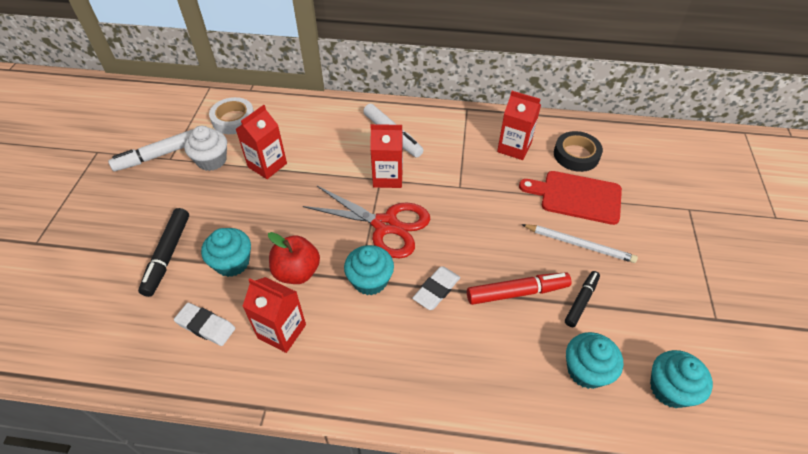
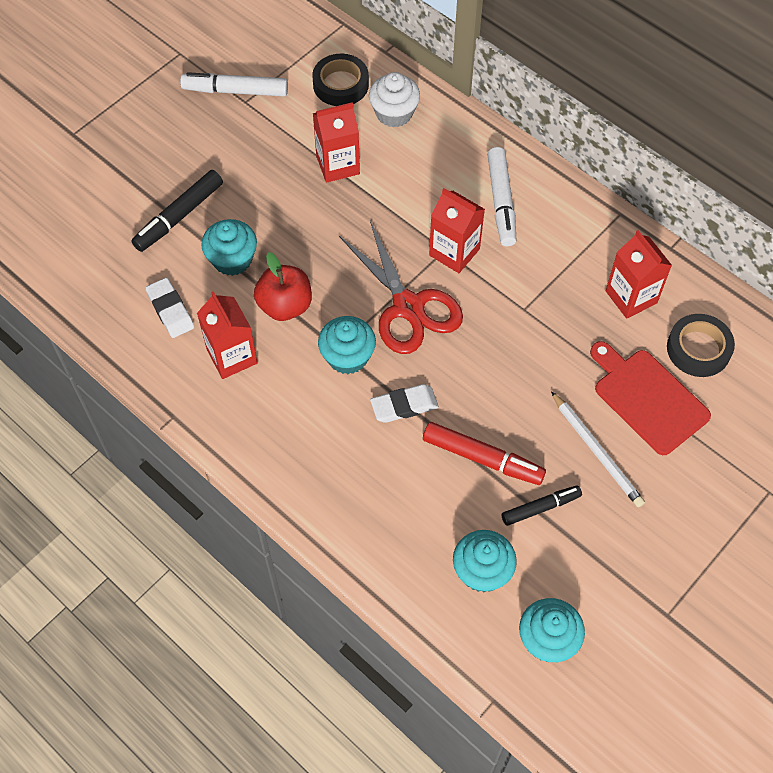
camera: 35 degrees right, 10 degrees up
white cupcake [184,126,227,171] -> white cupcake moved to [369,72,420,128]
white tape [209,97,254,134] -> black tape [312,54,369,106]

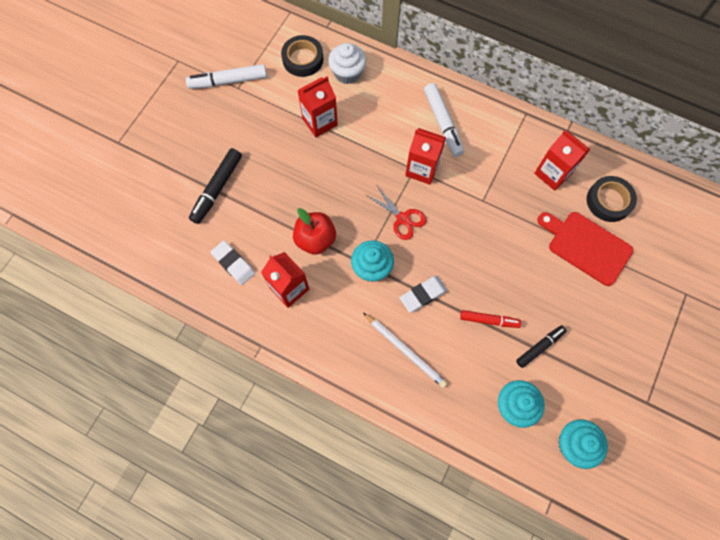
camera: 15 degrees left, 10 degrees up
turquoise cupcake [201,219,257,276] -> none
red scissors [339,221,463,354] -> red scissors [365,185,427,240], size x0.57
red marker [423,422,546,485] -> red marker [460,310,521,328], size x0.65
white pencil [551,391,645,507] -> white pencil moved to [363,313,447,388]

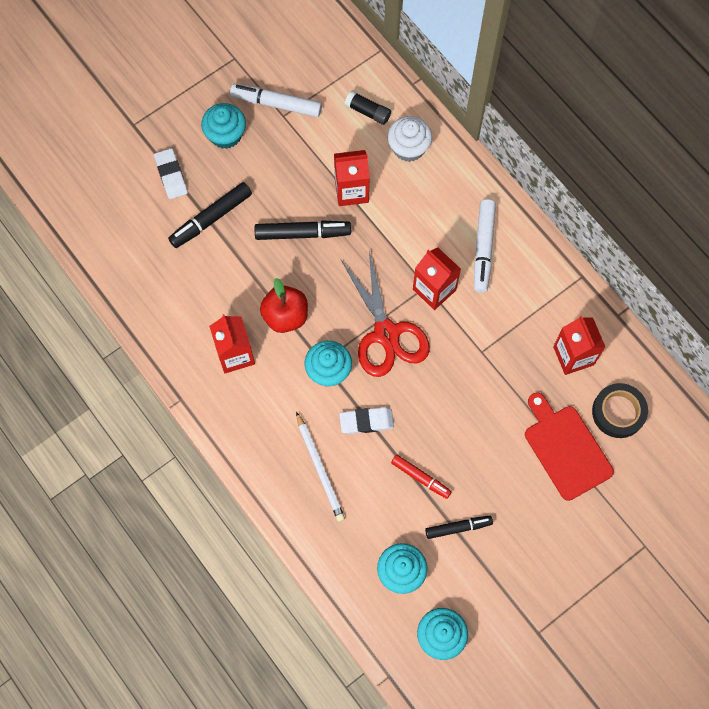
camera: 25 degrees right, 0 degrees up
white eraser [210,240,255,285] -> white eraser moved to [154,148,188,199]
black tape [281,35,324,77] -> black glue stick [345,91,391,125]
red scissors [365,185,427,240] -> red scissors [341,251,430,377], size x1.75
none -> turquoise cupcake [201,103,246,149]
none -> black marker [254,220,351,240]

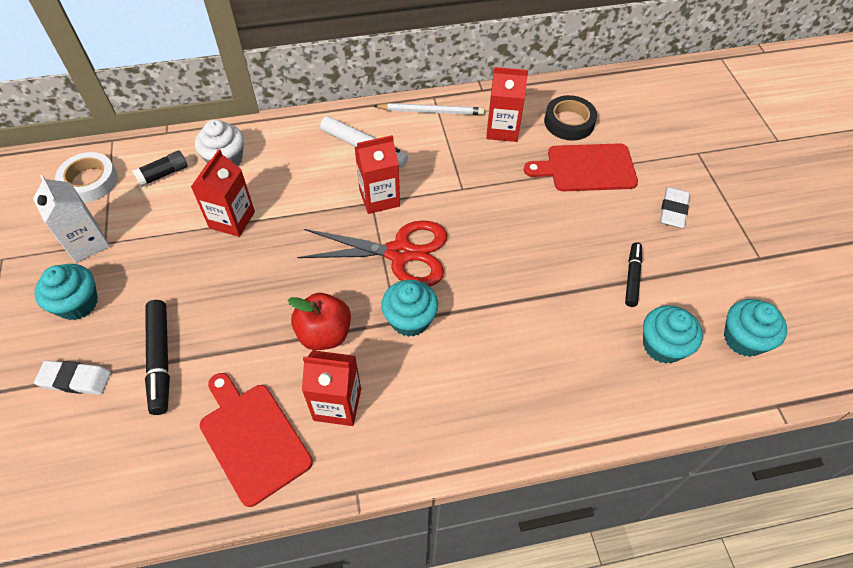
camera: 65 degrees left, 15 degrees down
white marker [230,84,322,117] -> white carton [33,175,110,263]
black marker [254,220,351,240] -> none
white pencil [296,412,345,522] -> white pencil moved to [373,103,485,115]
white eraser [339,407,394,434] -> white eraser moved to [660,187,690,228]
red marker [391,455,452,499] -> none
none -> white tape [55,152,118,202]
none -> red cutting board [200,373,313,507]

